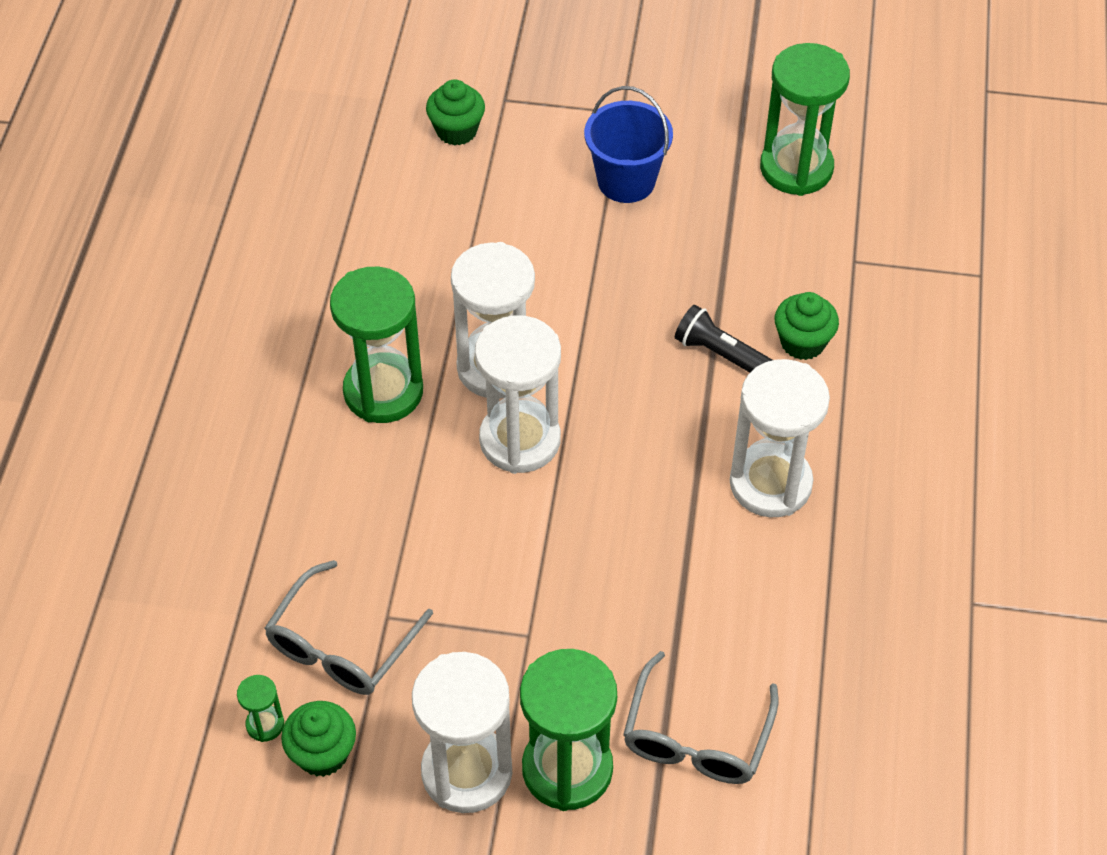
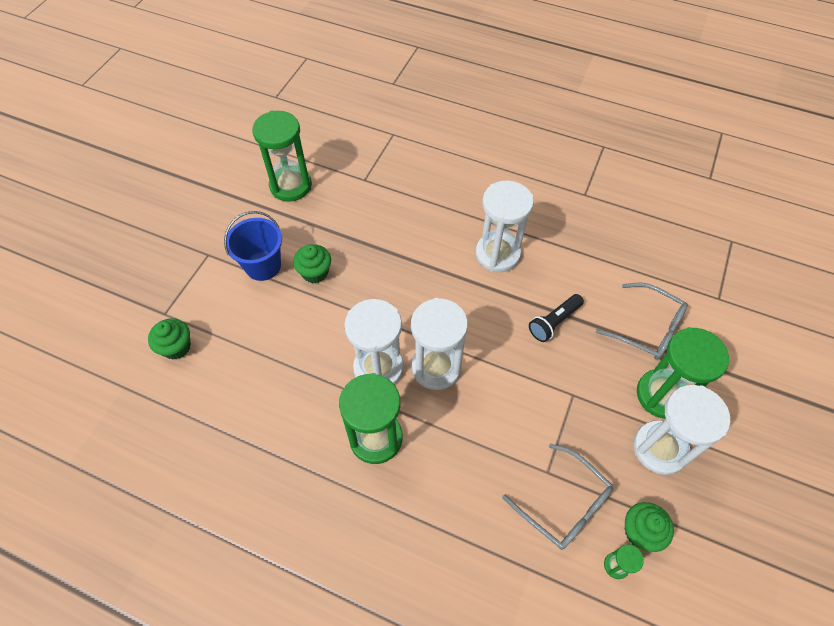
camera: 75 degrees left, 5 degrees up
black flashlight [675,305,772,373] -> black flashlight moved to [529,294,584,342]
green cupcake [775,292,839,360] -> green cupcake moved to [293,244,331,283]

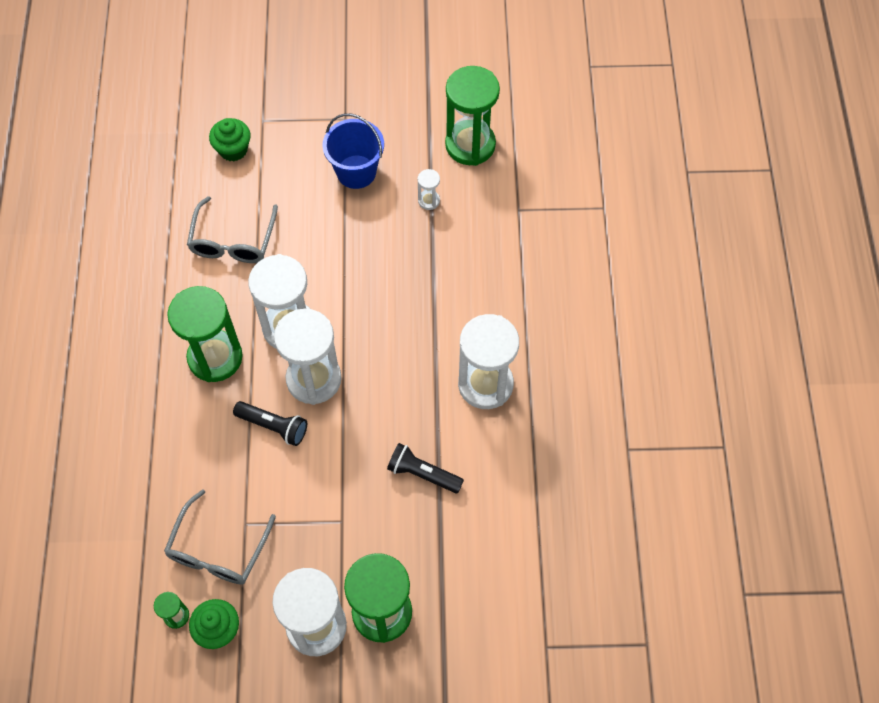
camera: 65 degrees right, 5 degrees up
green cupcake [293,244,331,283] -> none
grey glasses [596,283,688,360] -> grey glasses moved to [187,196,278,263]
none -> black flashlight [233,401,307,446]
none -> white hourglass [417,169,440,210]

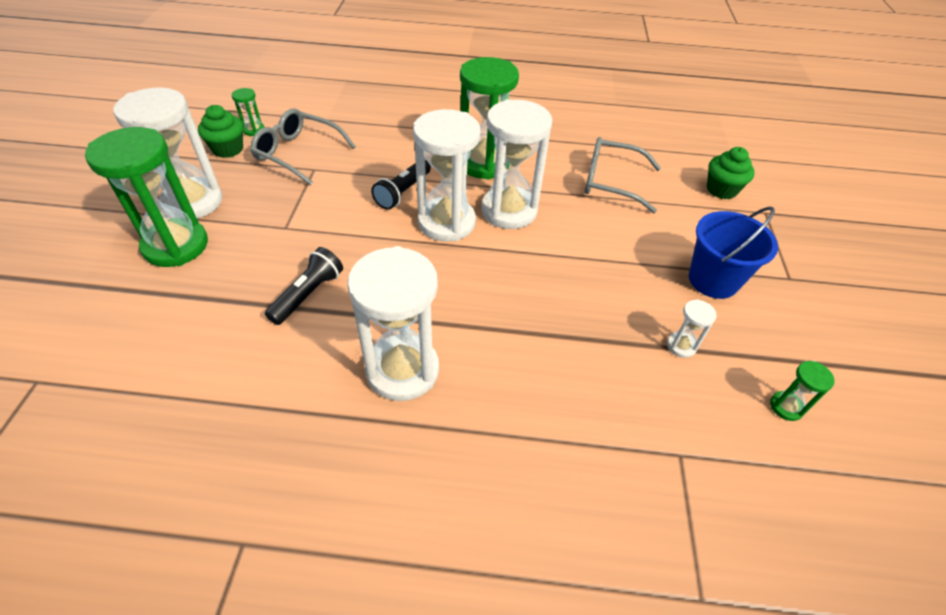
camera: 95 degrees right, 15 degrees down
green hourglass [445,66,500,166] -> green hourglass [770,361,835,421], size x0.43

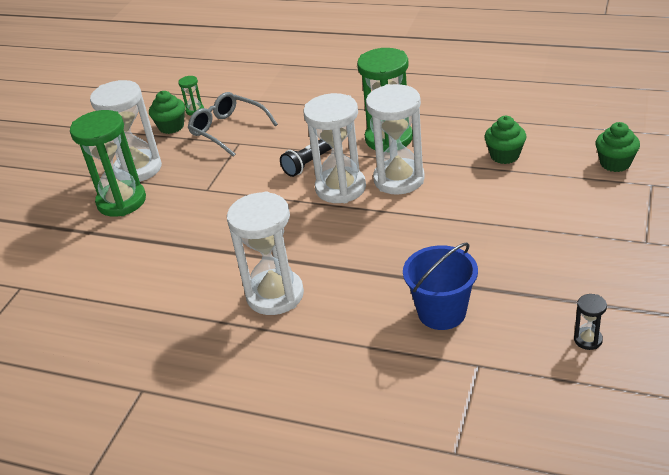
camera: 20 degrees right, 10 degrees down
black flashlight [265,247,343,325] -> none
grey glasses [585,137,661,213] -> green cupcake [484,116,526,164]
white hourglass [667,299,717,358] -> none
blue bucket [689,206,778,299] -> blue bucket moved to [403,242,478,330]
green hourglass [770,361,835,421] -> black hourglass [574,294,607,350]

